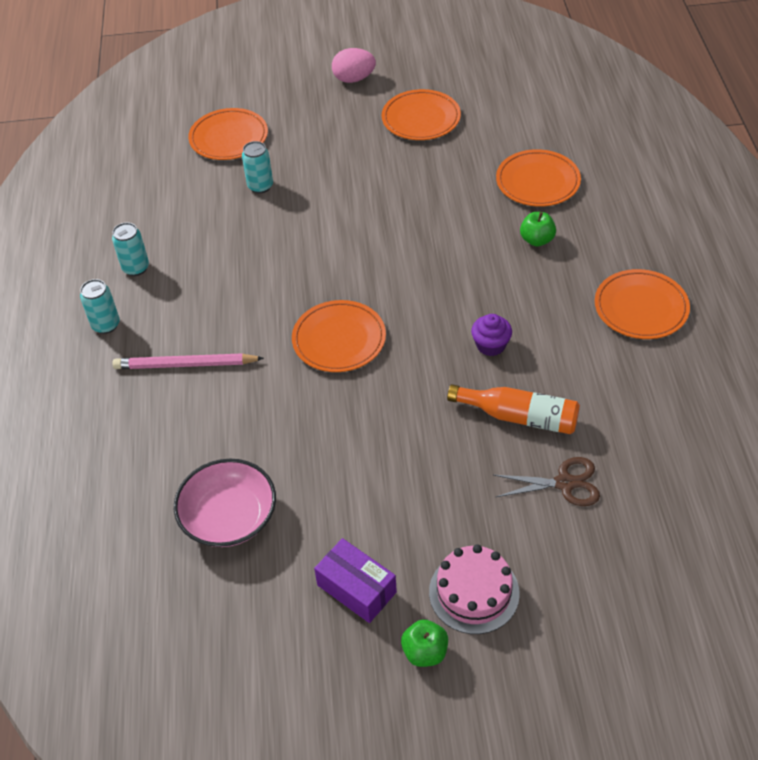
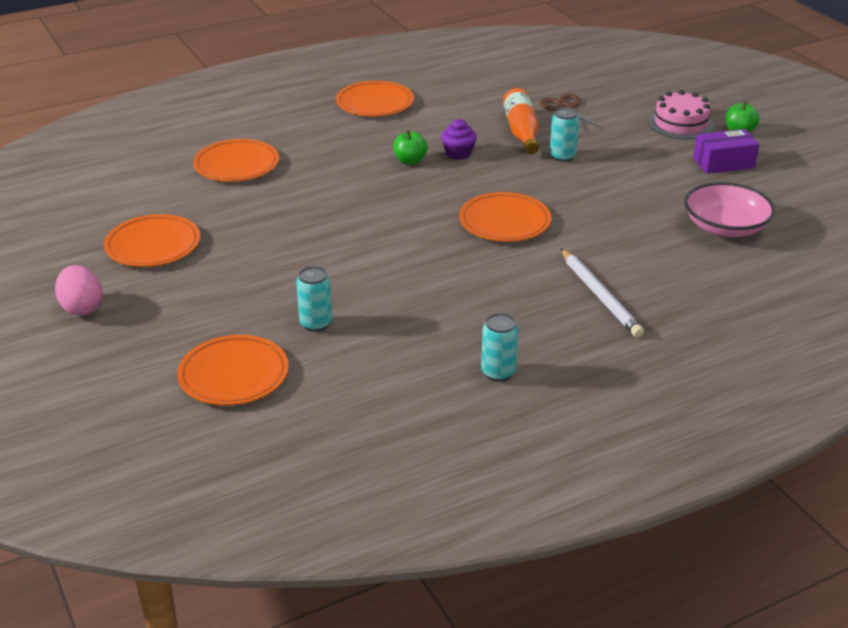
camera: 115 degrees left, 15 degrees down
turquoise can [80,279,120,334] -> turquoise can moved to [550,107,579,162]
pink pencil [112,353,264,369] -> white pencil [560,248,644,337]
purple box [314,538,397,623] -> purple box turned 60 degrees clockwise [693,129,759,174]
green apple [520,212,556,247] -> green apple moved to [393,130,428,165]

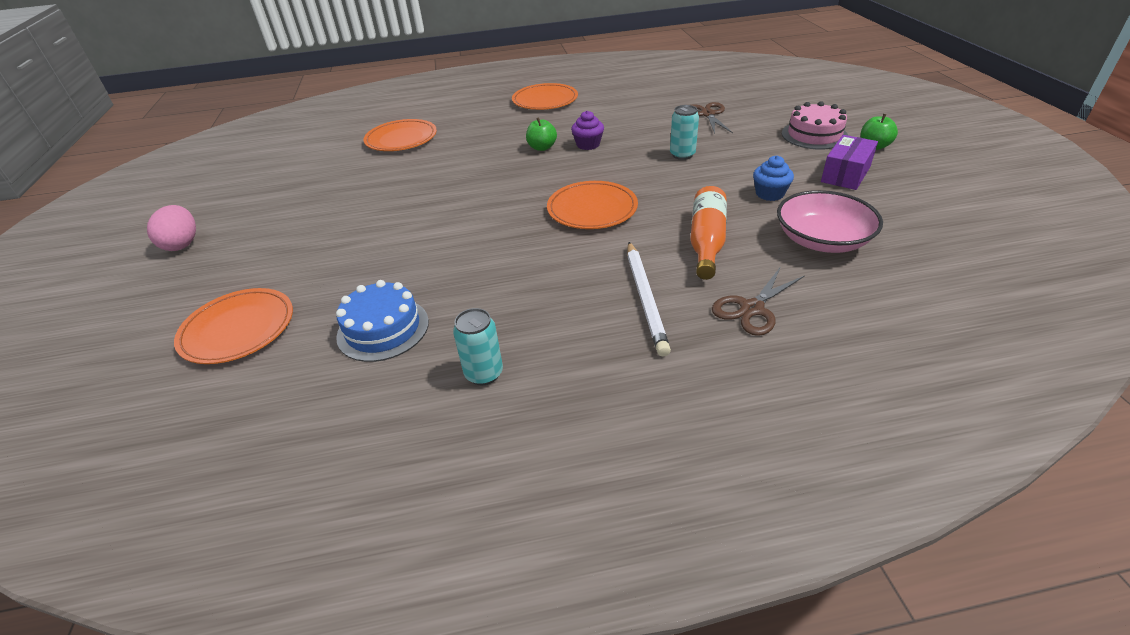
camera: 20 degrees right, 5 degrees up
orange plate [104,214,200,267] -> none
turquoise can [296,266,332,332] -> none
orange bottle [503,88,539,155] -> orange bottle moved to [690,186,727,280]
purple box [693,129,759,174] -> purple box turned 60 degrees counterclockwise [821,135,878,190]
none -> blue cake [336,280,429,362]
none -> brown scissors [712,266,805,336]
none -> blue cupcake [753,156,794,201]

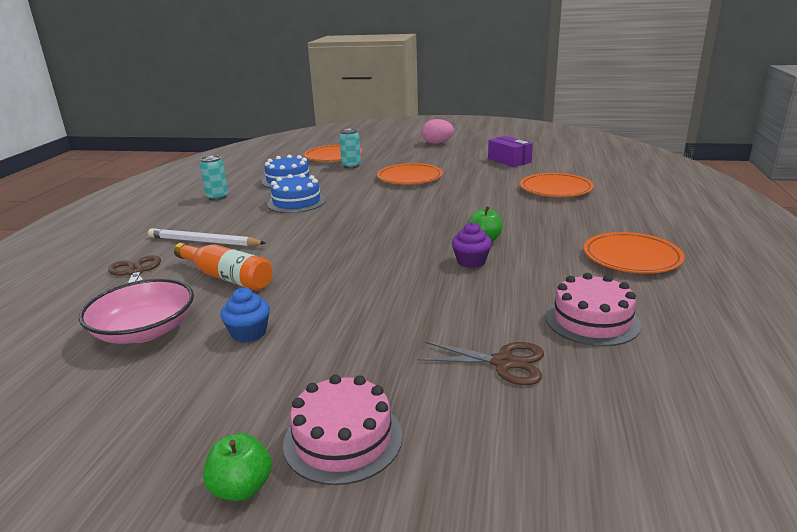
camera: 110 degrees right, 15 degrees down
orange plate [547,181,638,229] -> orange plate moved to [377,163,443,184]
turquoise can [670,105,699,160] -> turquoise can moved to [339,129,361,168]
purple box [821,135,878,190] -> purple box moved to [488,136,533,167]
none -> blue cake [267,174,326,213]
none -> pink cake [546,273,641,346]

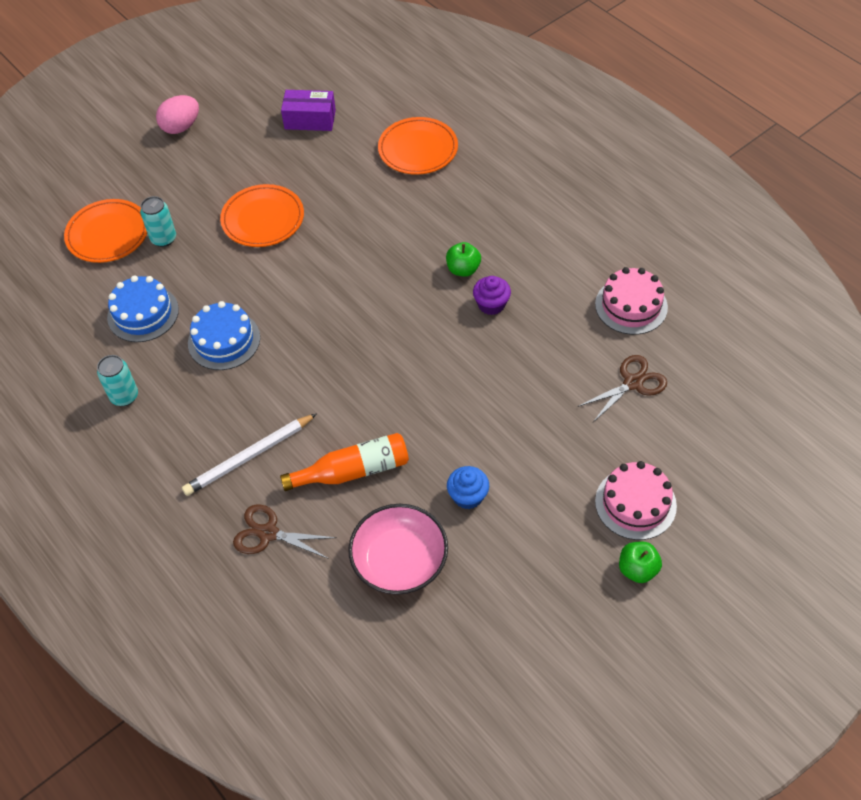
camera: 50 degrees left, 30 degrees up
orange plate [584,232,685,274] -> none

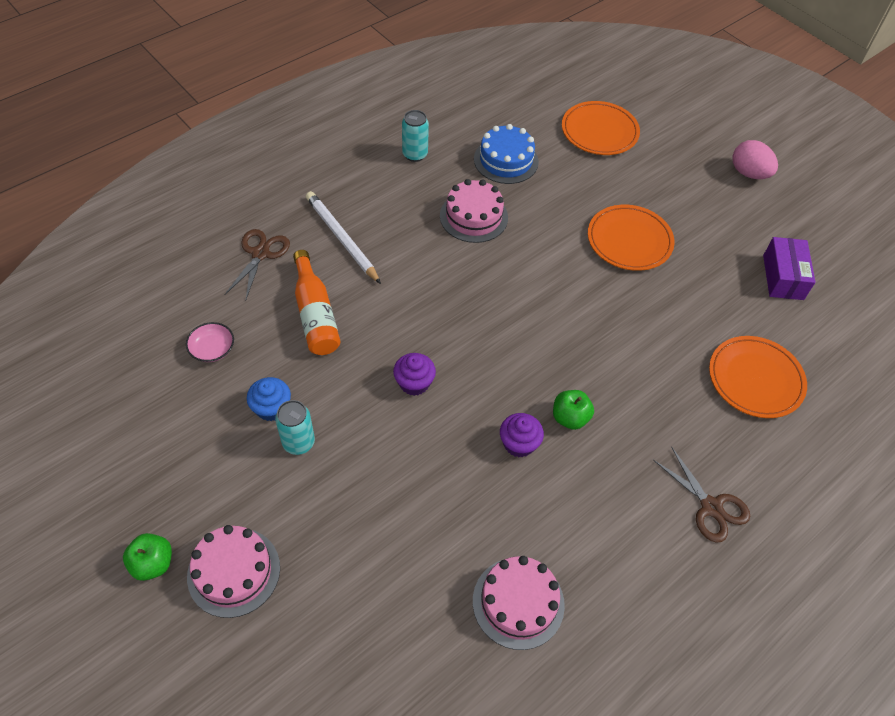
camera: 85 degrees right, 0 degrees up
turquoise can [140,196,176,247] -> turquoise can moved to [275,400,315,455]
blue cake [188,301,260,370] -> pink cake [440,179,508,243]
pink bowl [348,504,448,595] -> pink bowl [186,322,234,362], size x0.51
brown scissors [578,355,667,422] -> brown scissors moved to [653,446,750,543]
none -> purple cupcake [393,353,436,396]

